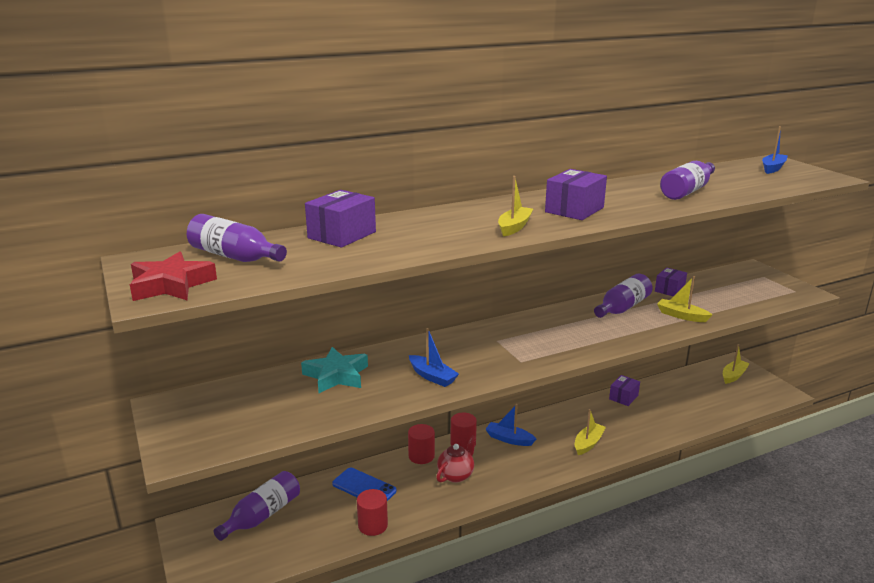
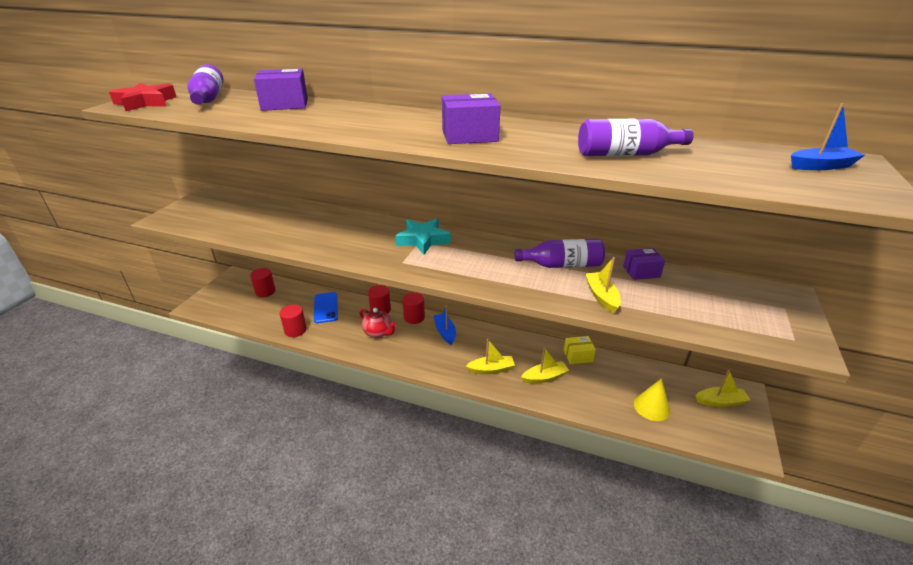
camera: 45 degrees right, 10 degrees up
purple bottle [214,471,300,541] -> red cylinder [250,268,276,297]
turquoise star [301,347,368,393] -> turquoise star moved to [395,218,451,255]
blue boat [409,328,459,387] -> none
red teapot [436,435,476,483] -> red teapot turned 45 degrees clockwise [359,308,396,338]
yellow boat [498,176,533,237] -> yellow boat moved to [521,347,569,384]
purple box [609,375,640,406] -> yellow box [564,336,596,364]
none -> yellow cone [634,378,670,421]

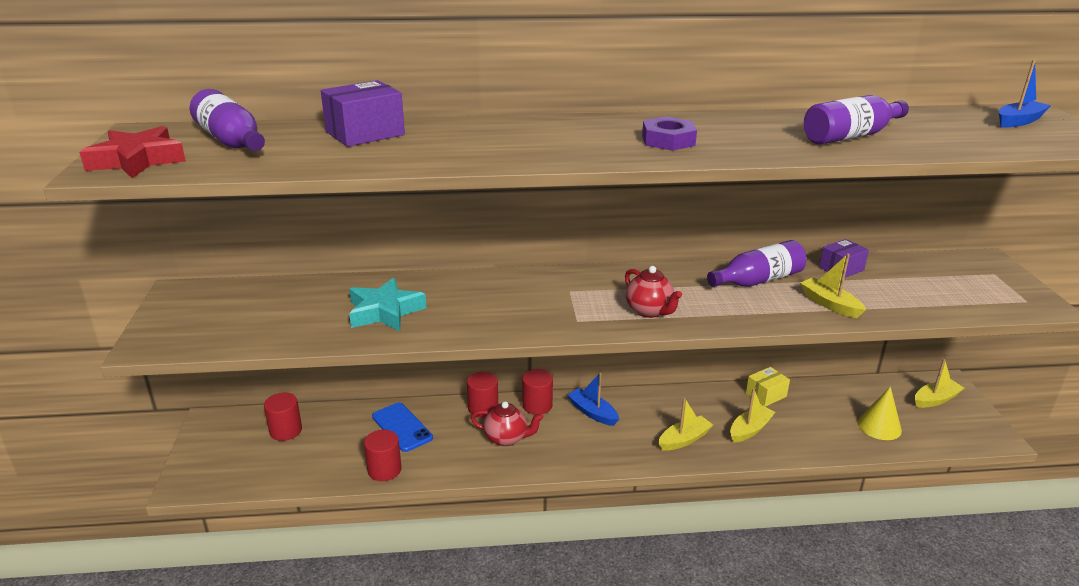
camera: 25 degrees left, 5 degrees down
turquoise star [395,218,451,255] -> turquoise star moved to [349,277,427,331]
purple box [442,93,501,144] -> purple nut [642,116,697,151]
none -> red teapot [625,266,682,318]

